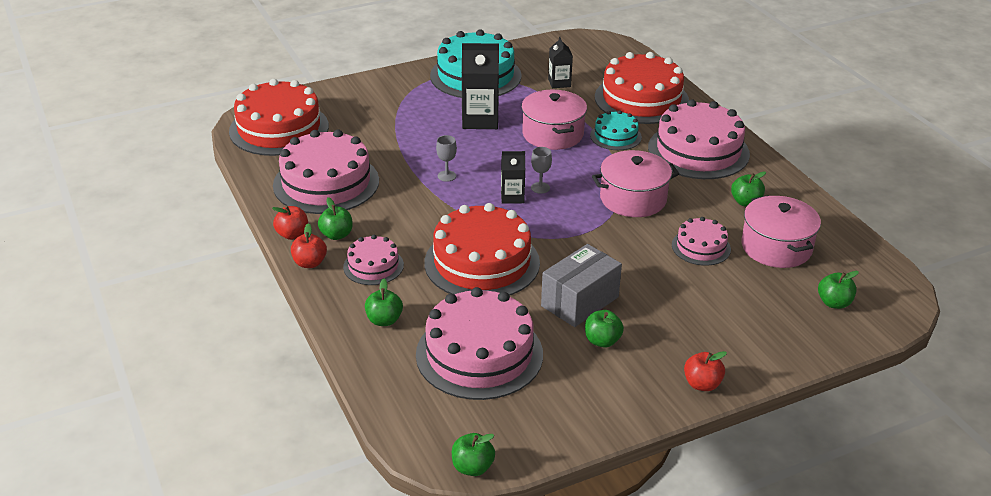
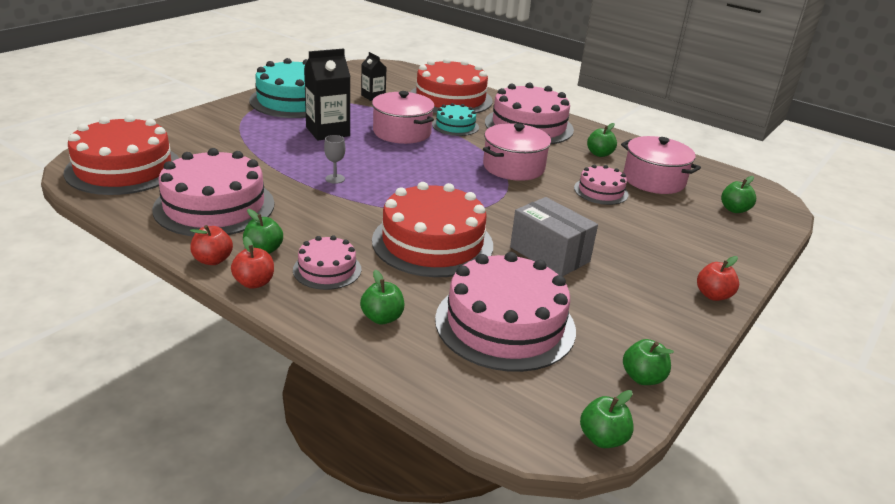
camera: 30 degrees left, 5 degrees down
black carton [501,151,525,204] -> none
grey goblet [531,147,552,194] -> none
grey box [541,244,622,327] -> grey box turned 60 degrees counterclockwise [510,197,598,276]
green apple [585,310,624,348] -> green apple moved to [623,339,674,385]

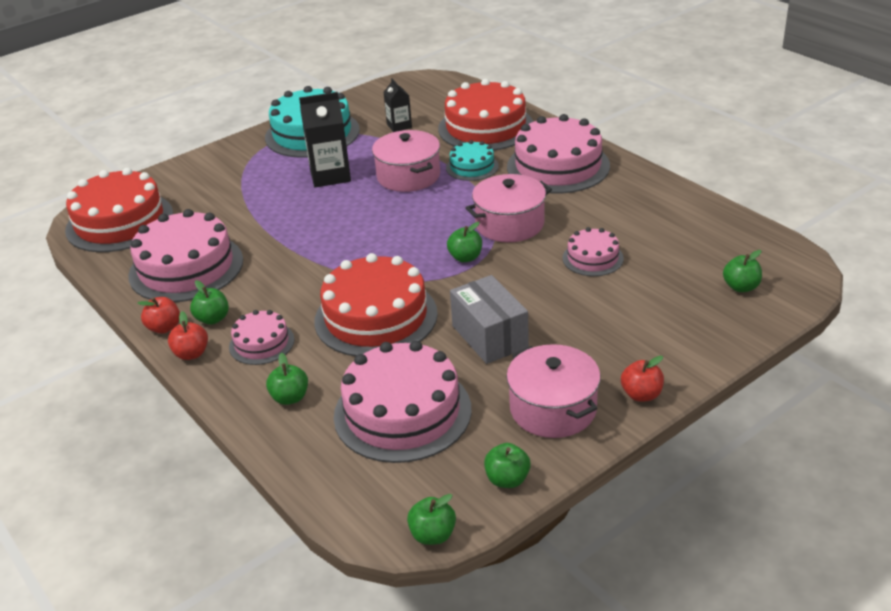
camera: 20 degrees right, 5 degrees up
grey goblet [324,135,345,184] -> none
green apple [587,123,617,157] -> green apple moved to [447,222,482,262]
pink pot [621,136,701,194] -> pink pot moved to [506,344,601,438]

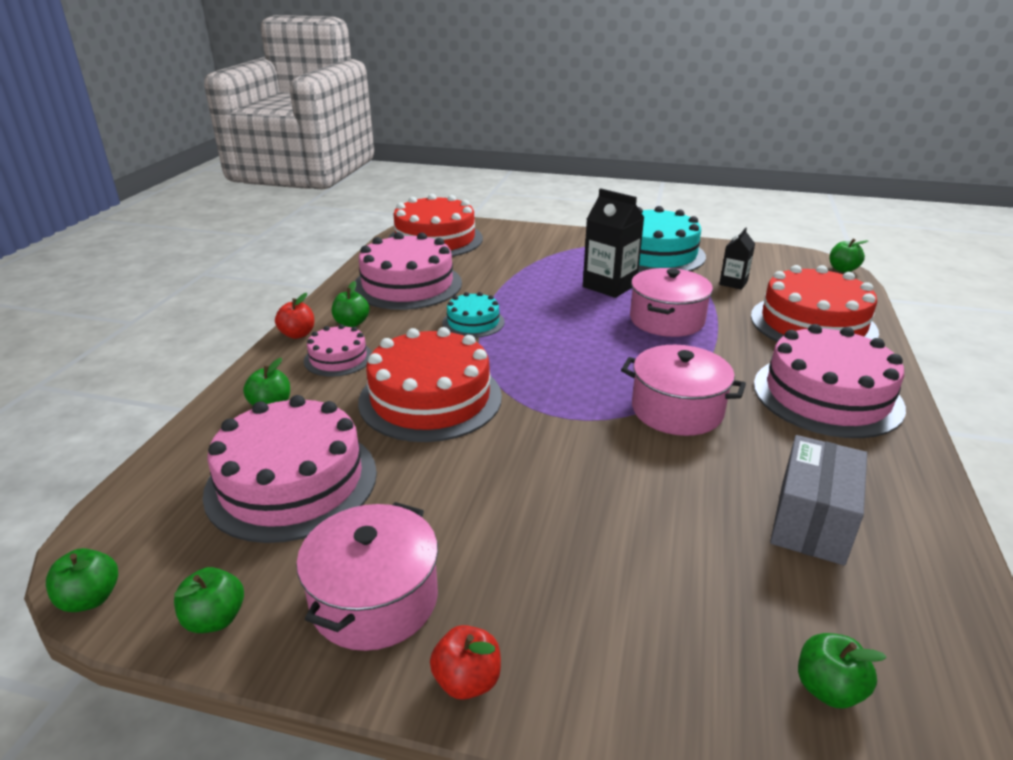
camera: 50 degrees right, 5 degrees down
red apple [137,297,180,334] -> none
turquoise cake [446,140,499,181] -> turquoise cake moved to [442,292,504,338]
green apple [447,222,482,262] -> green apple moved to [829,239,868,273]
grey box [450,275,529,364] -> grey box moved to [770,435,867,565]
pink cake [562,227,624,276] -> none

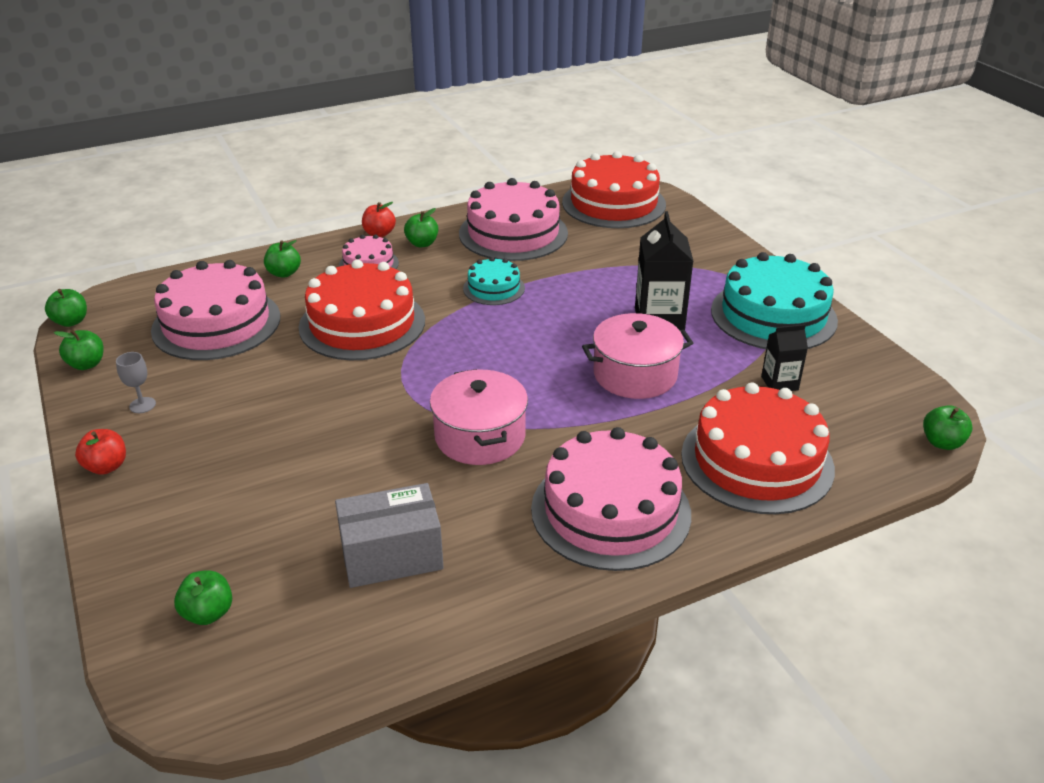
camera: 50 degrees right, 5 degrees up
pink pot [296,502,438,651] -> grey goblet [116,352,156,413]

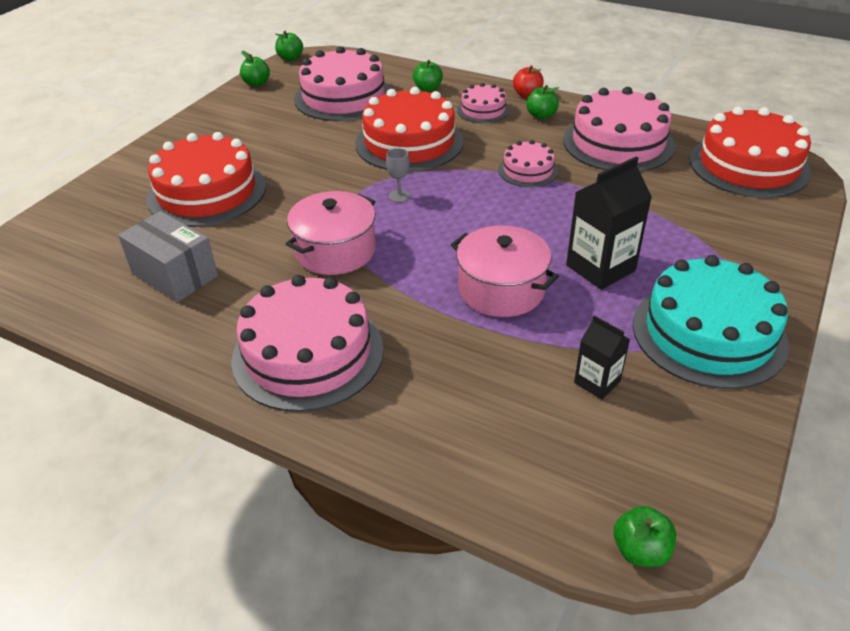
camera: 55 degrees right, 5 degrees up
red apple [75,429,126,475] -> none
grey goblet [116,352,156,413] -> grey goblet moved to [386,148,410,202]
green apple [174,570,232,625] -> none
turquoise cake [463,257,525,305] -> pink cake [498,140,558,187]
red cake [681,382,835,514] -> red cake moved to [146,132,266,227]

